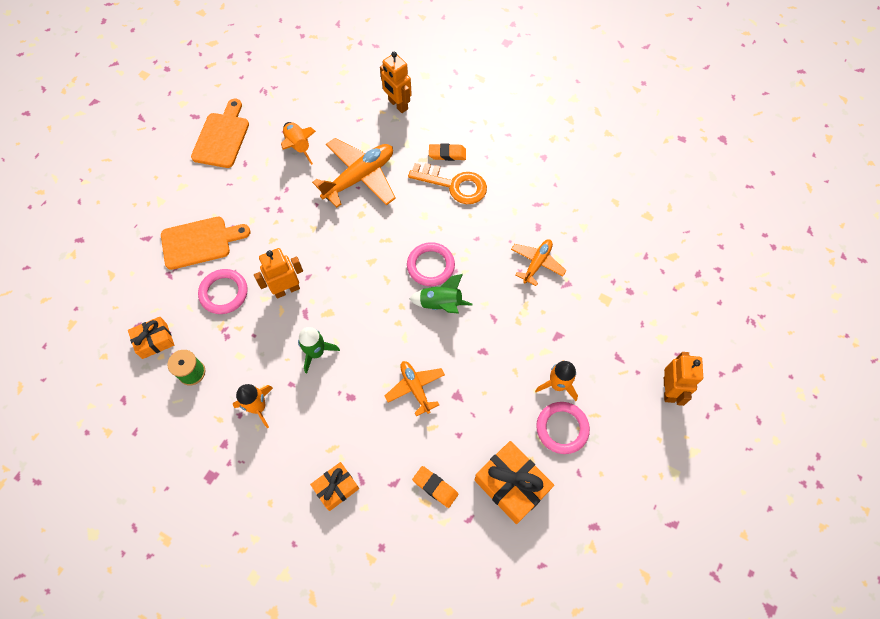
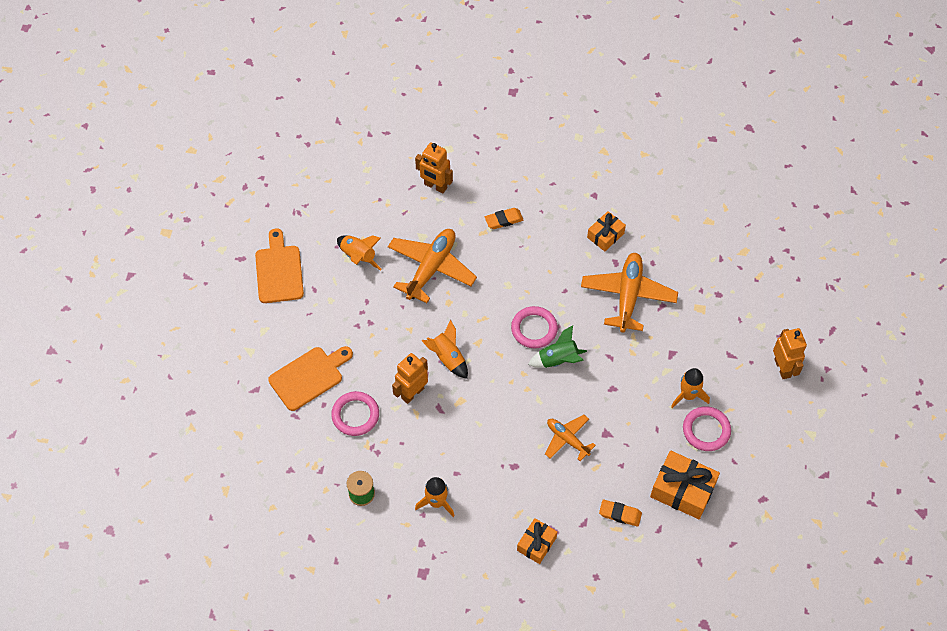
camera: 20 degrees left, 5 degrees down
orange gift [128,317,174,359] -> orange gift moved to [587,211,626,252]
green rocket [298,327,340,374] -> none
orange key [408,163,487,204] -> none
orange plane [511,239,566,286] -> orange plane [581,253,678,333], size x1.72
none -> orange rocket [422,320,468,379]

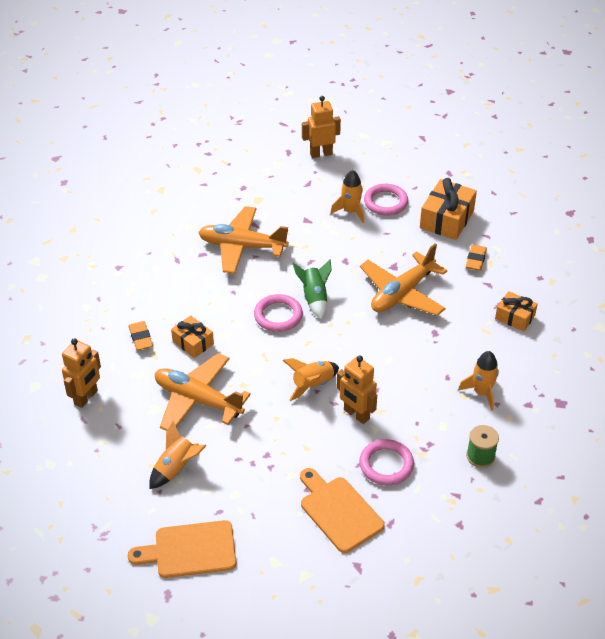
camera: 90 degrees left, 15 degrees down
orange plane [545,415,596,461] -> orange plane [360,243,447,316], size x1.72
orange gift [587,211,626,252] -> orange gift moved to [171,315,214,358]

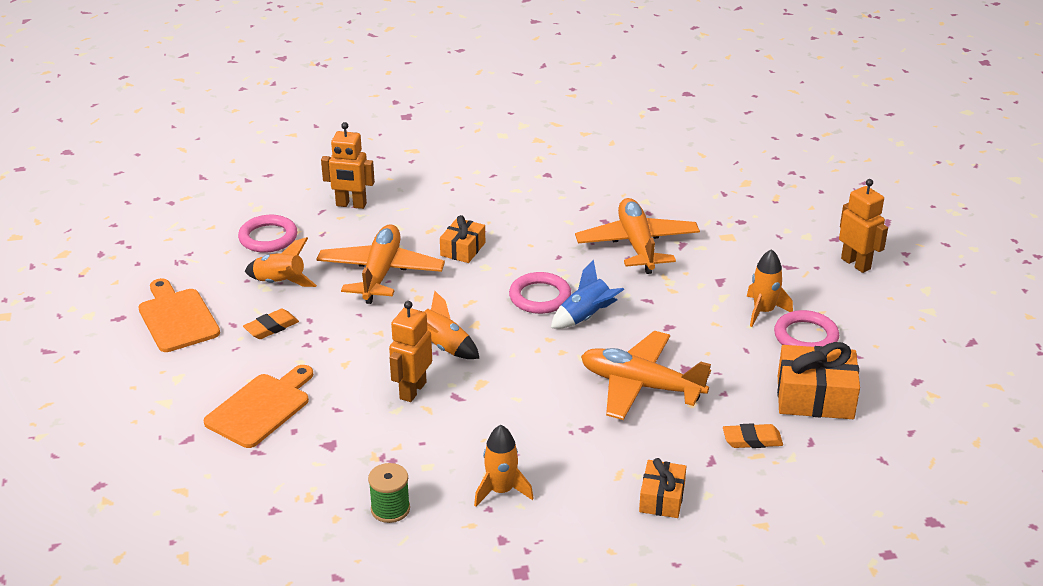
camera: 70 degrees right, 10 degrees down
orange eraser [128,321,153,350] -> orange eraser moved to [243,309,299,339]
green rocket [293,260,331,319] -> blue rocket [551,260,624,329]
pink ring [359,439,414,485] -> pink ring moved to [238,215,297,253]

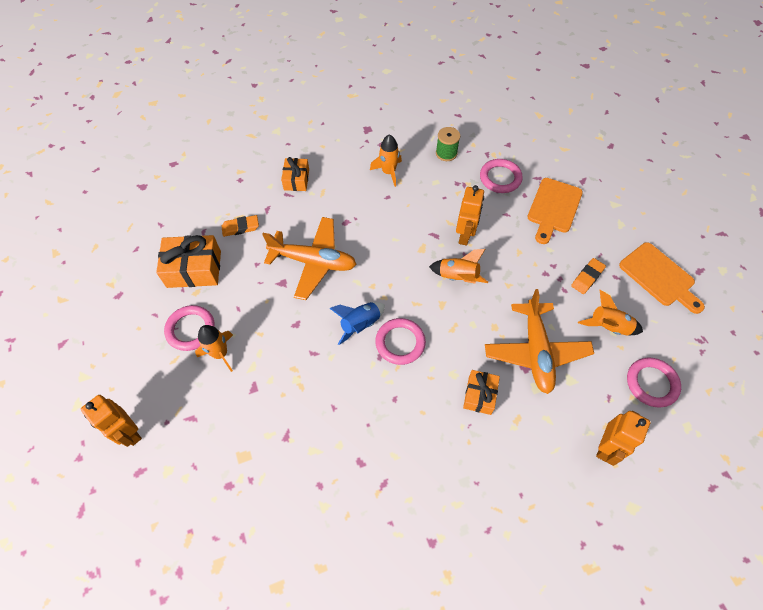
camera: 170 degrees right, 25 degrees up
orange robot [321,122,375,209] -> orange robot turned 120 degrees clockwise [596,411,650,466]
orange plane [575,198,700,274] -> none
none -> pink ring [480,159,523,193]

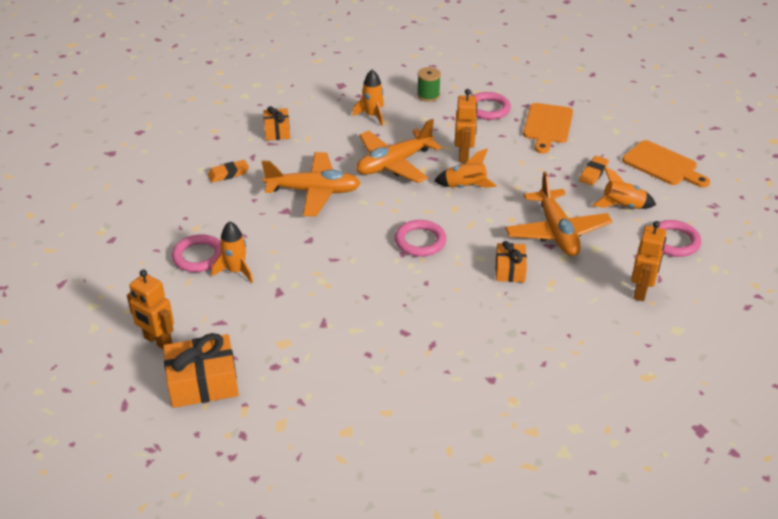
camera: 10 degrees left, 20 degrees down
orange gift [156,235,221,288] -> orange gift moved to [163,333,239,408]
blue rocket [329,302,385,345] -> none
none -> orange plane [356,119,441,183]

